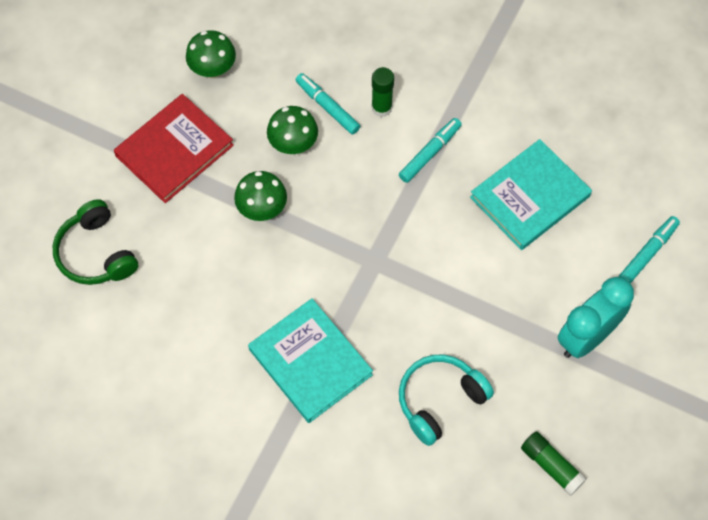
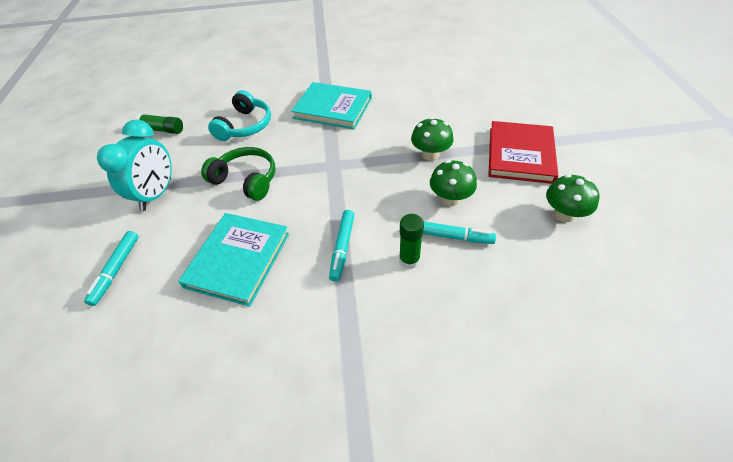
camera: 150 degrees right, 15 degrees down
green headphones [53,199,138,285] -> green headphones moved to [201,147,276,201]

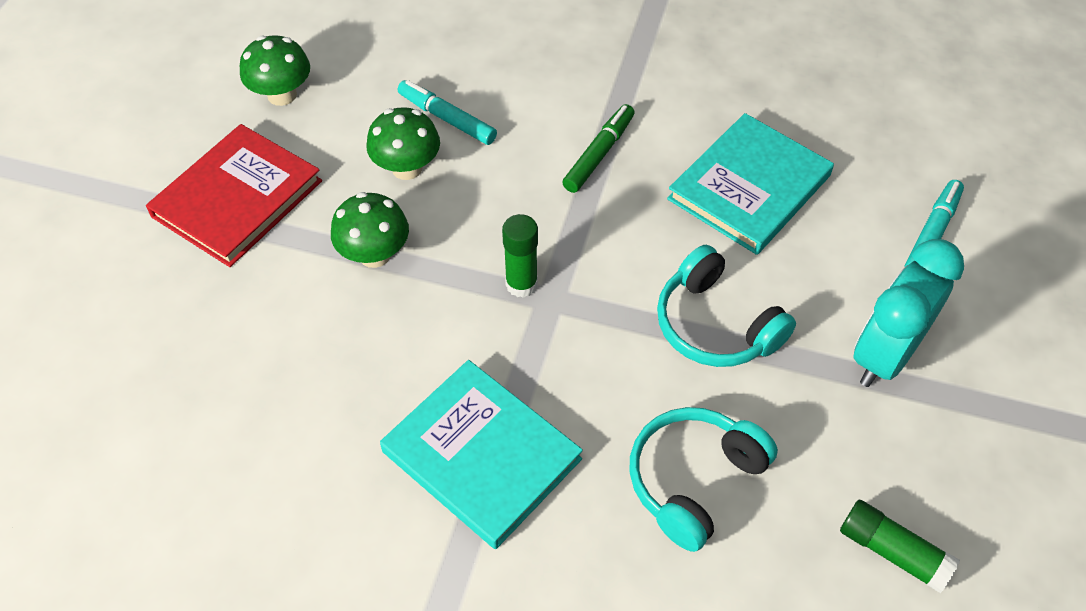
camera: 160 degrees left, 5 degrees up
green headphones [201,147,276,201] -> turquoise headphones [657,245,796,367]
turquoise marker [329,210,354,282] -> green marker [562,104,635,193]
green glue stick [399,214,424,269] -> green glue stick moved to [502,214,538,298]

